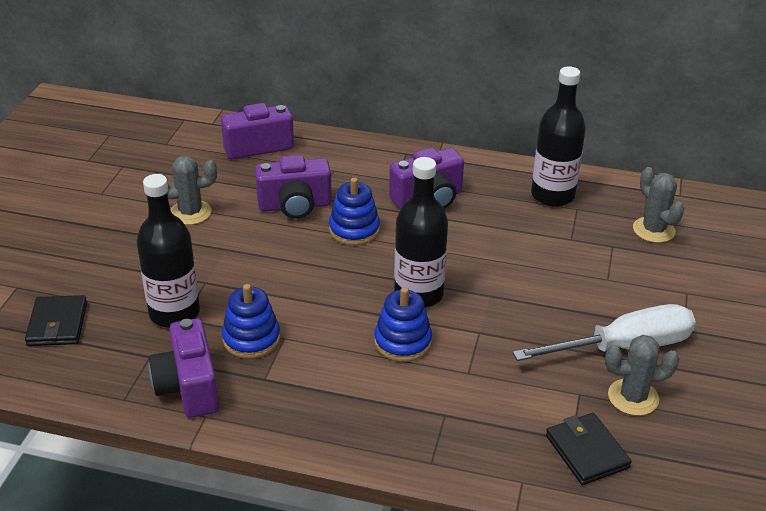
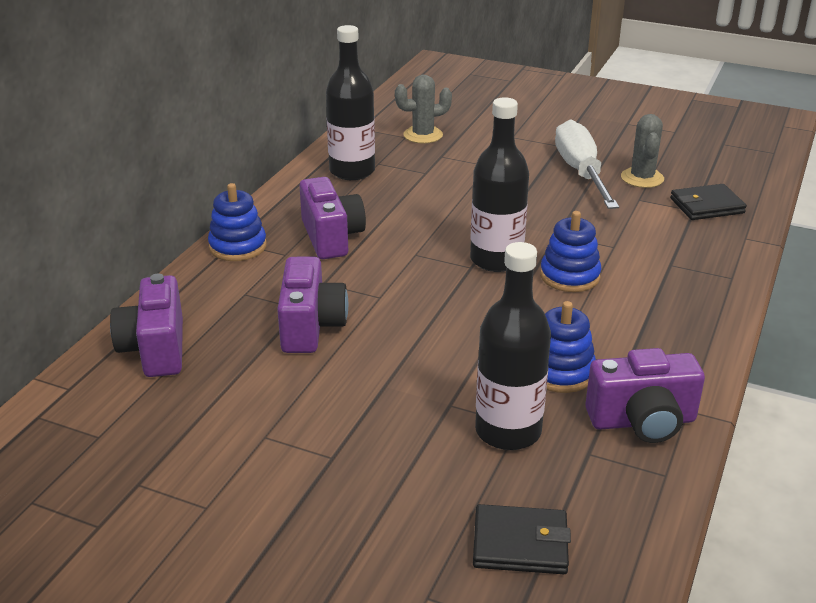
camera: 80 degrees left, 5 degrees down
grey cactus [159,156,217,225] -> none
blue stacking toy [329,178,380,245] -> blue stacking toy moved to [208,183,267,261]

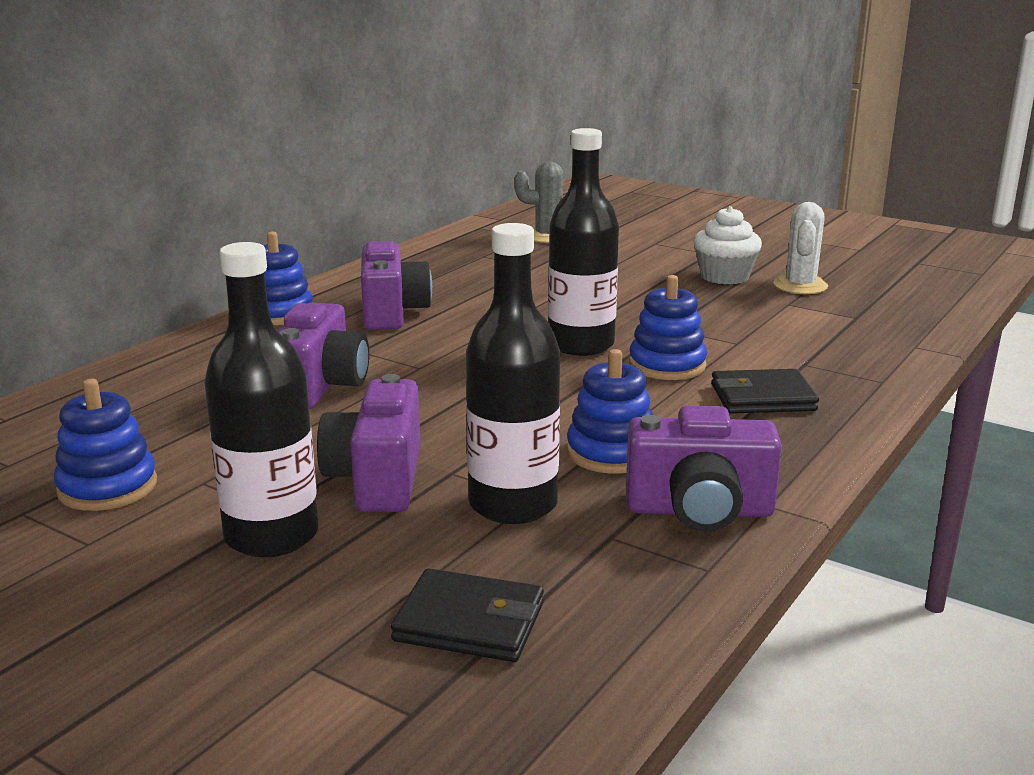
camera: 10 degrees right, 10 degrees down
purple camera [110,274,183,377] -> purple camera moved to [317,374,421,512]
black bottle [326,25,375,180] -> black bottle moved to [204,242,319,557]
white screwdriver [555,120,619,209] -> white cupcake [693,206,762,284]
grey cactus [621,114,664,188] -> white cactus [773,202,828,294]
black wallet [670,184,747,220] -> black wallet moved to [711,369,819,414]
none -> blue stacking toy [54,379,157,511]

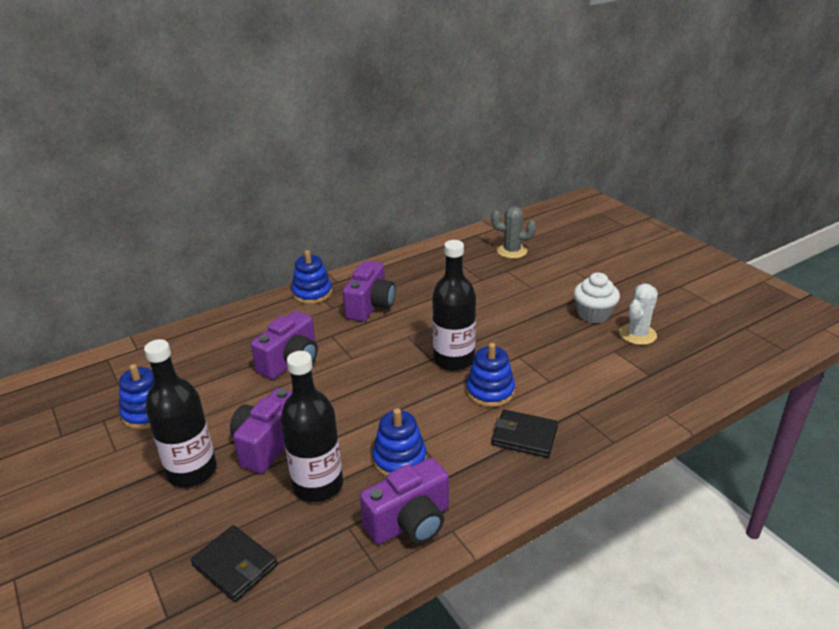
camera: 25 degrees right, 10 degrees up
purple camera [626,406,782,531] -> purple camera turned 60 degrees counterclockwise [360,458,449,544]

